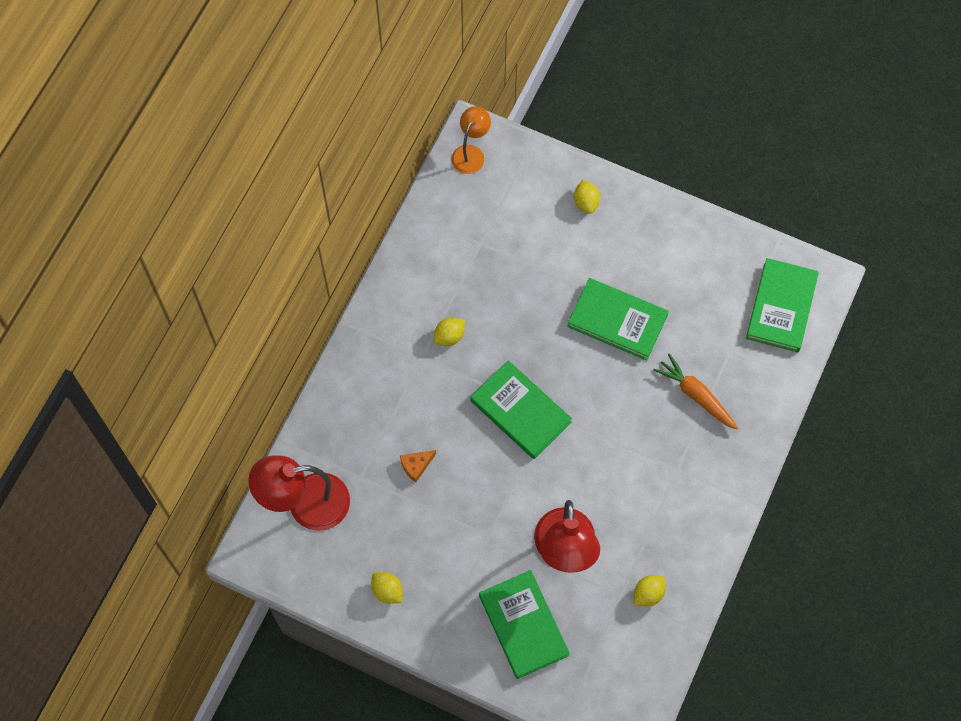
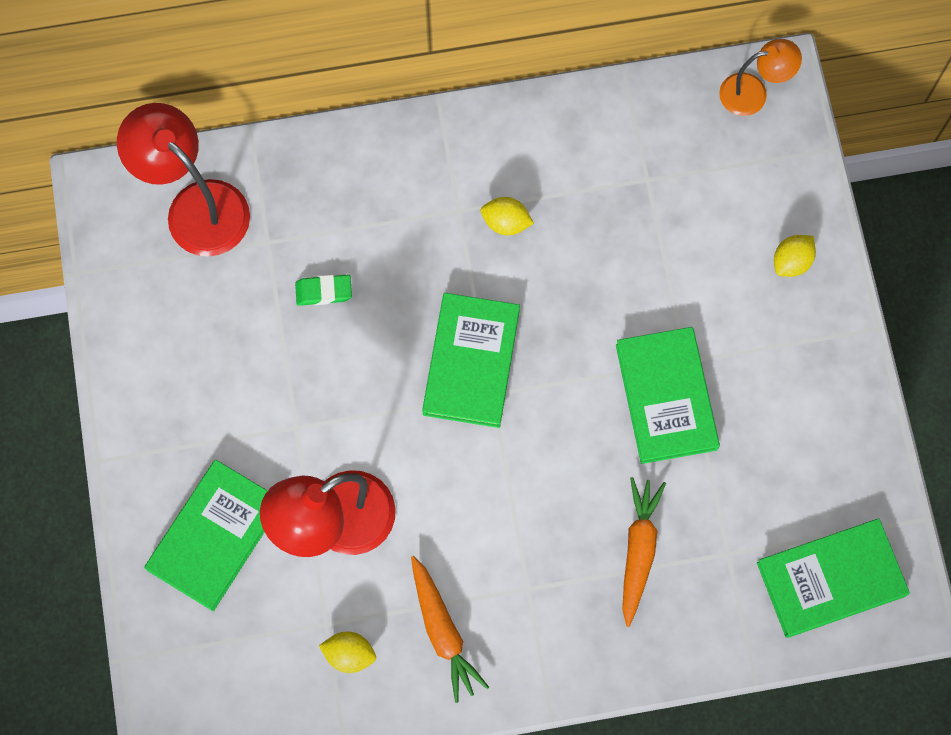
camera: 55 degrees right, 5 degrees up
yellow lemon [371,572,403,604] -> none
orange cheese [400,450,436,482] -> green eraser [295,275,352,306]
none -> orange carrot [411,556,489,703]

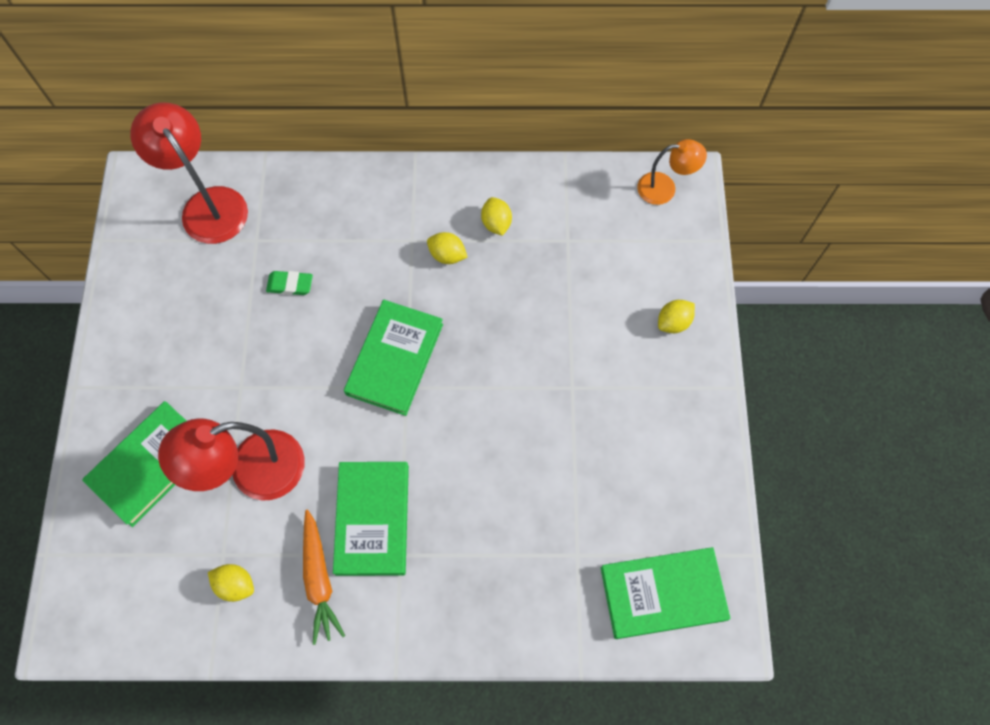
camera: 10 degrees right, 5 degrees down
green book [616,327,720,464] -> green book moved to [333,462,409,576]
orange carrot [622,477,666,627] -> none
none -> yellow lemon [481,197,512,236]

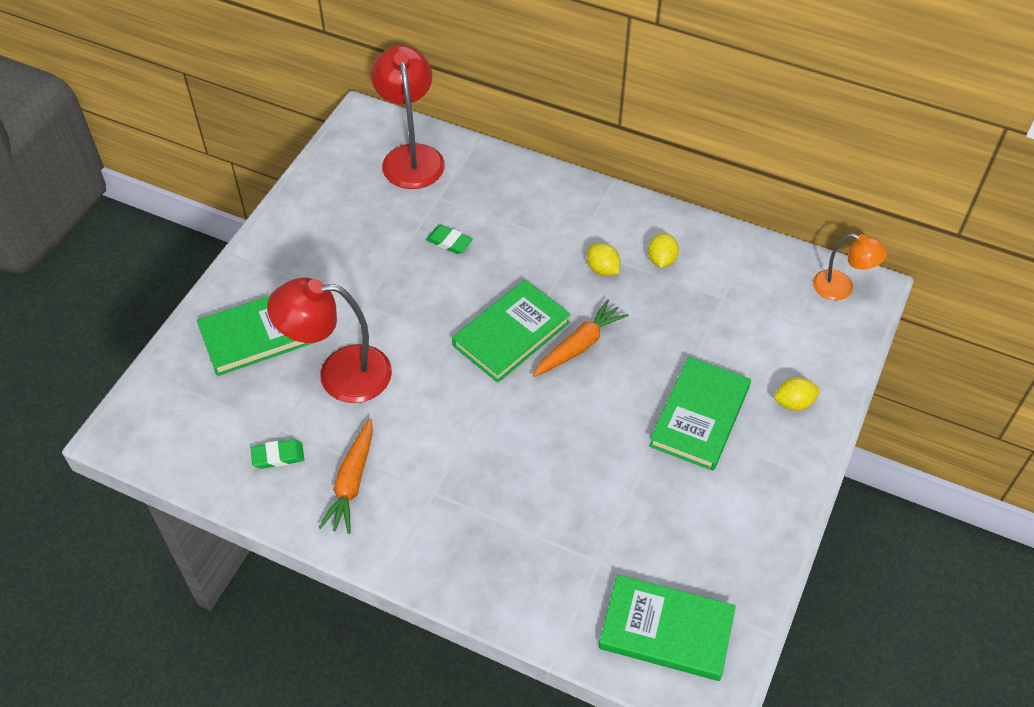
camera: 25 degrees right, 15 degrees down
yellow lemon [208,564,254,602] -> green eraser [251,439,304,469]
green book [333,462,409,576] -> green book moved to [649,357,751,471]
none -> orange carrot [532,299,628,377]

